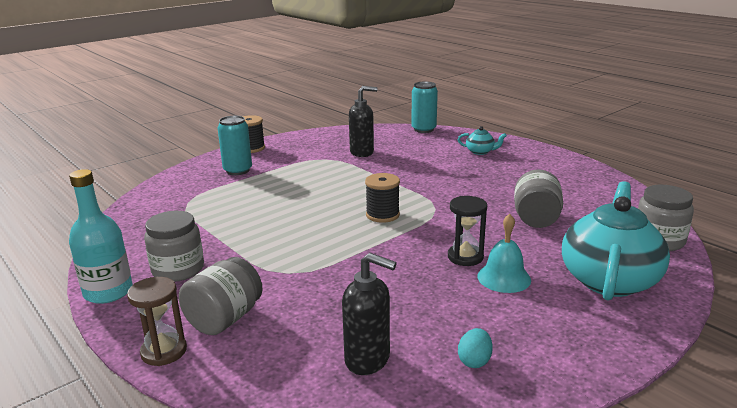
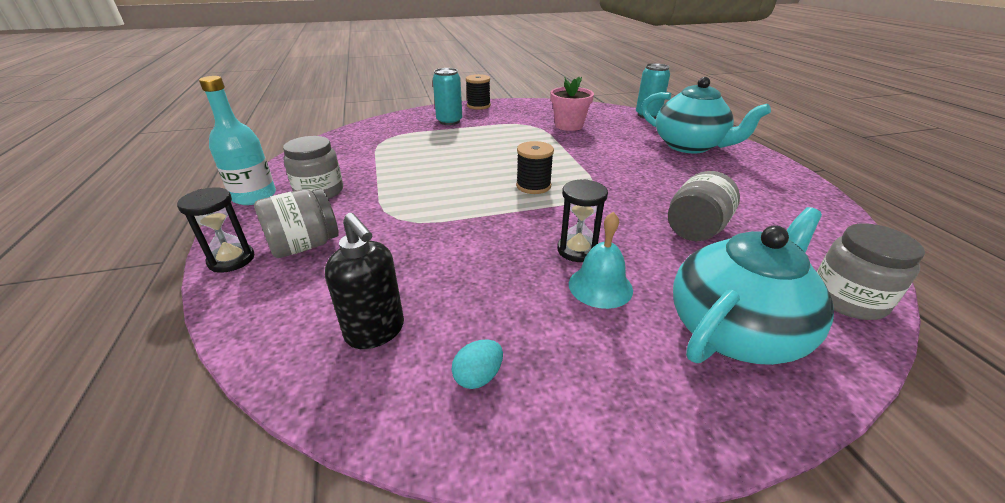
camera: 25 degrees right, 10 degrees up
brown hourglass [127,277,187,366] -> black hourglass [177,187,254,273]
black soap dispenser [349,86,378,157] -> pink flower pot [550,77,594,131]
turquoise teapot [458,126,507,155] -> turquoise teapot [641,77,771,153], size x2.29

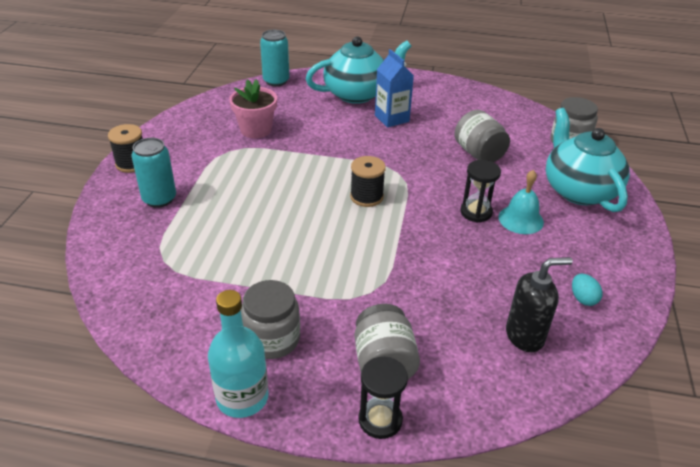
camera: 65 degrees left, 5 degrees up
none -> blue carton [375,49,414,127]

